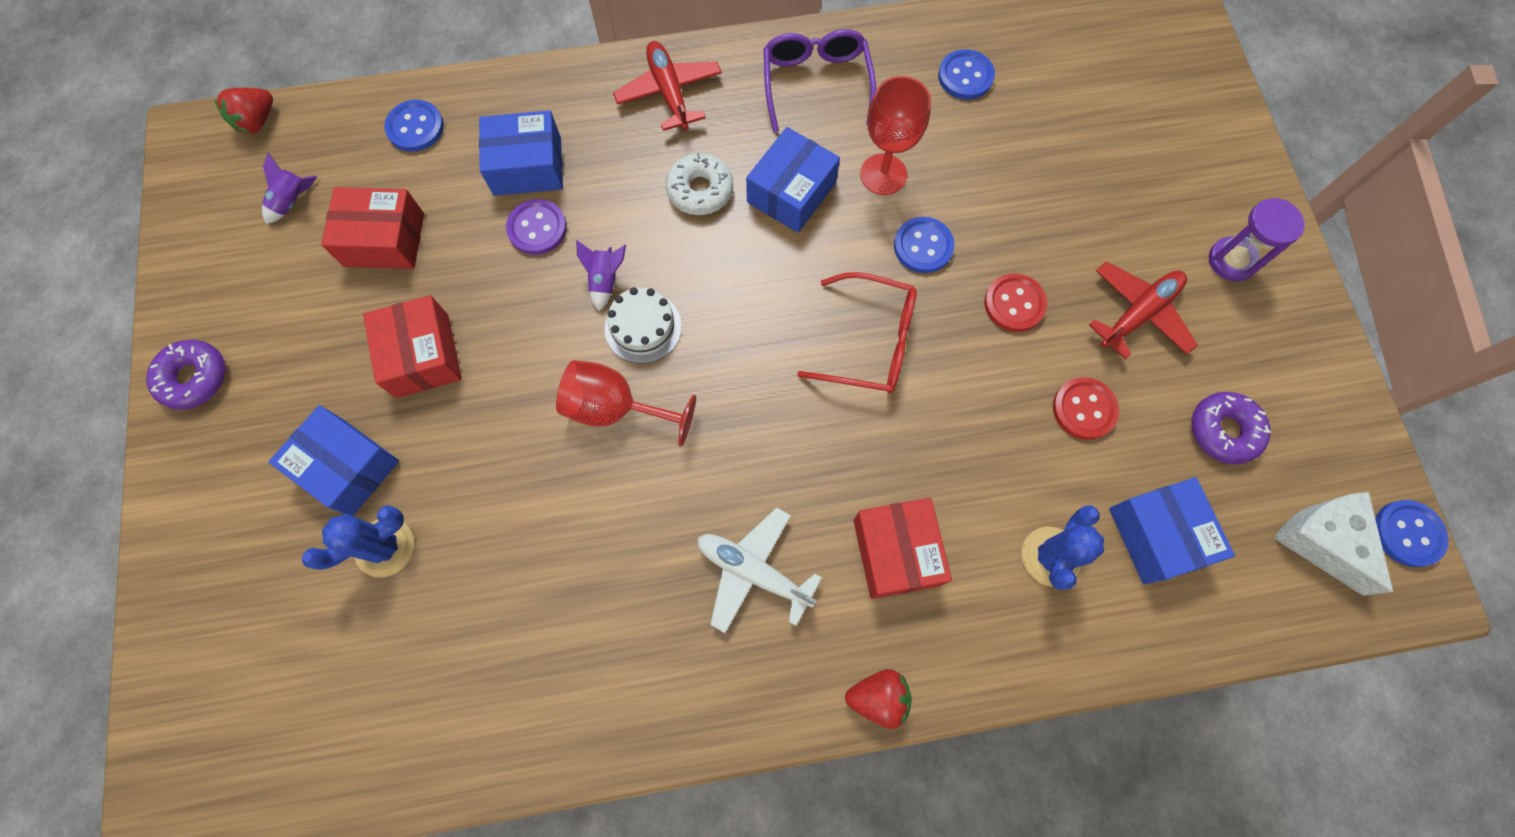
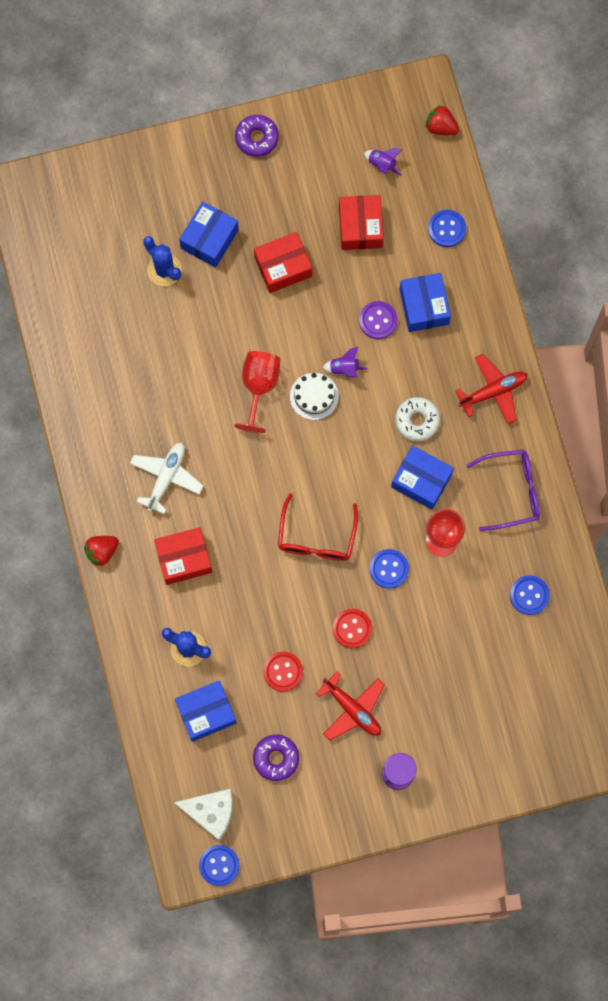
camera: 85 degrees right, 5 degrees up
red strawberry [845,669,912,729] -> red strawberry turned 60 degrees clockwise [84,536,119,567]
white cheese [1274,492,1393,595] -> white cheese turned 45 degrees clockwise [174,789,233,841]

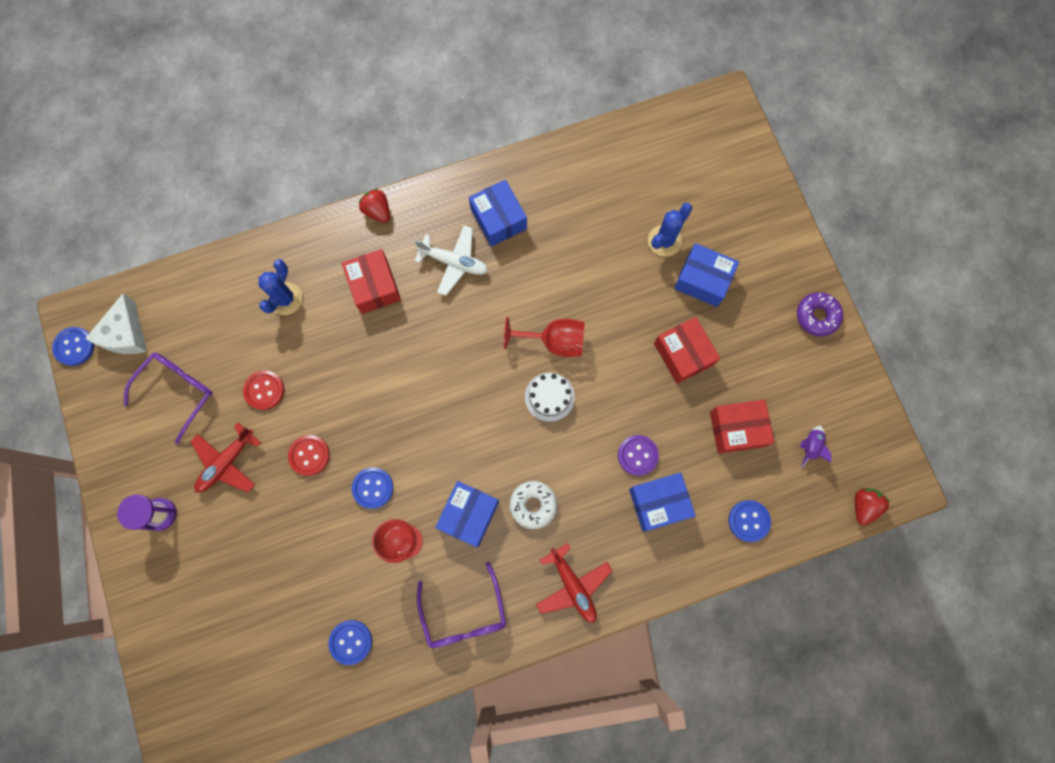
camera: 85 degrees right, 0 degrees up
blue box [175,680,237,742] -> blue box moved to [469,180,527,246]
purple donut [253,734,299,781] -> purple glasses [124,353,213,444]
red glasses [278,493,358,561] -> none
purple rocket [322,347,368,377] -> none

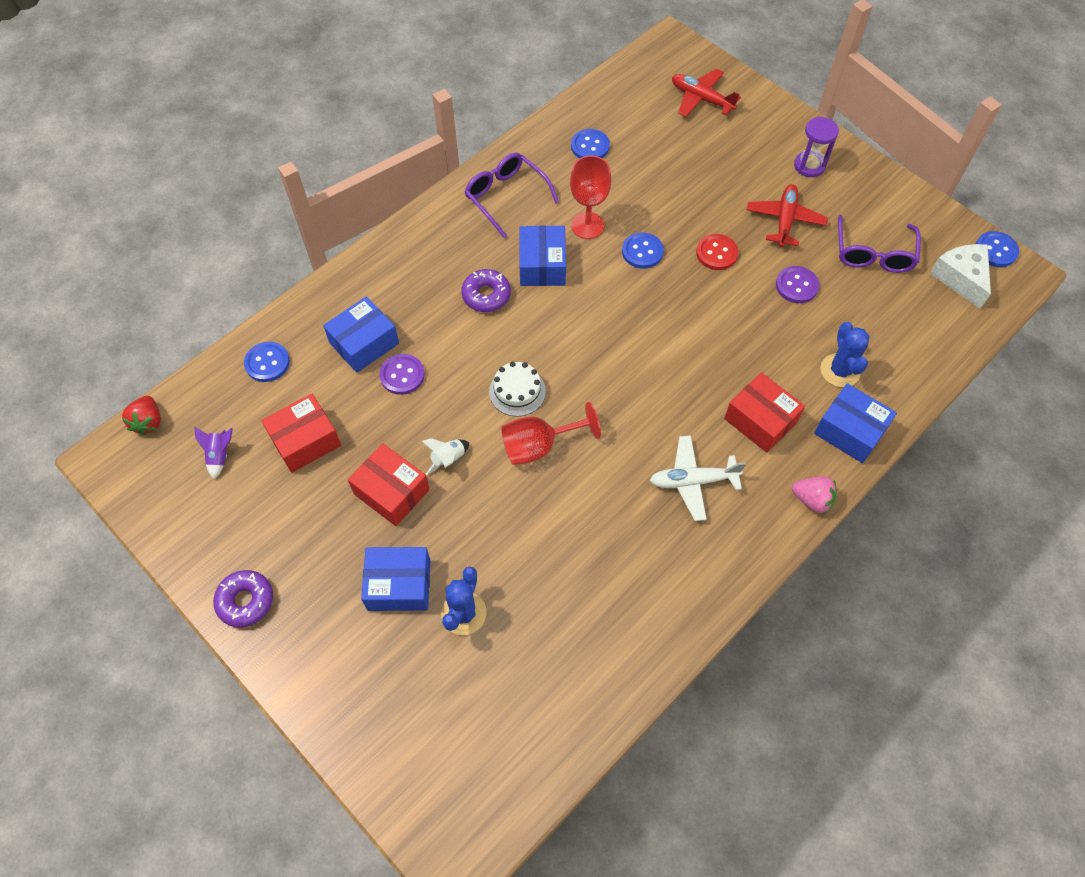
camera: 155 degrees right, 15 degrees down
red button [243,370,284,410] -> purple button [776,266,819,303]
red strawberry [359,189,390,223] -> pink strawberry [792,476,837,514]
blue box [469,180,527,246] -> blue box moved to [814,383,897,463]
white donut [510,481,557,529] -> purple donut [461,269,511,312]
red plane [536,543,612,623] -> red plane moved to [672,69,741,117]
none -> white rocket [421,438,469,475]

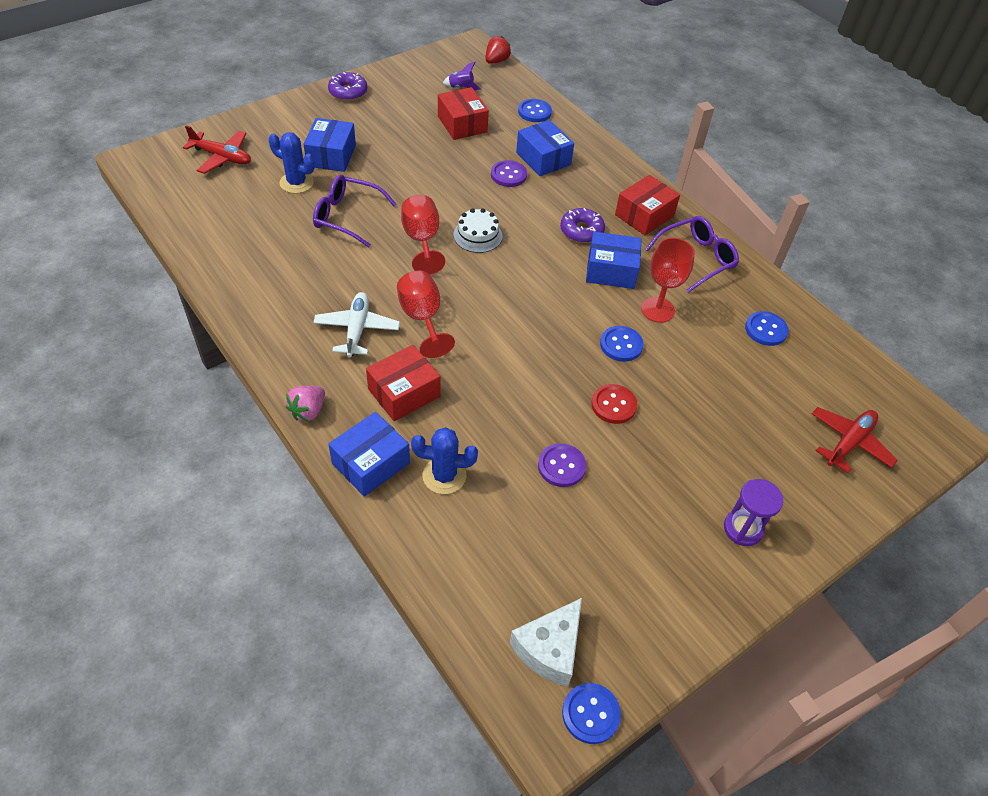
camera: 95 degrees right, 10 degrees down
red strawberry [122,396,161,435] -> red strawberry turned 120 degrees clockwise [485,36,511,64]
red box [348,443,430,526] -> red box moved to [615,175,680,236]
white rocket [421,438,469,475] -> none
red plane [747,184,828,247] -> red plane moved to [183,125,251,174]
purple glasses [838,215,921,273] -> purple glasses moved to [313,175,397,247]
white cheese [930,244,991,309] -> white cheese turned 135 degrees clockwise [509,598,582,687]
none -> red goblet [397,271,455,358]

